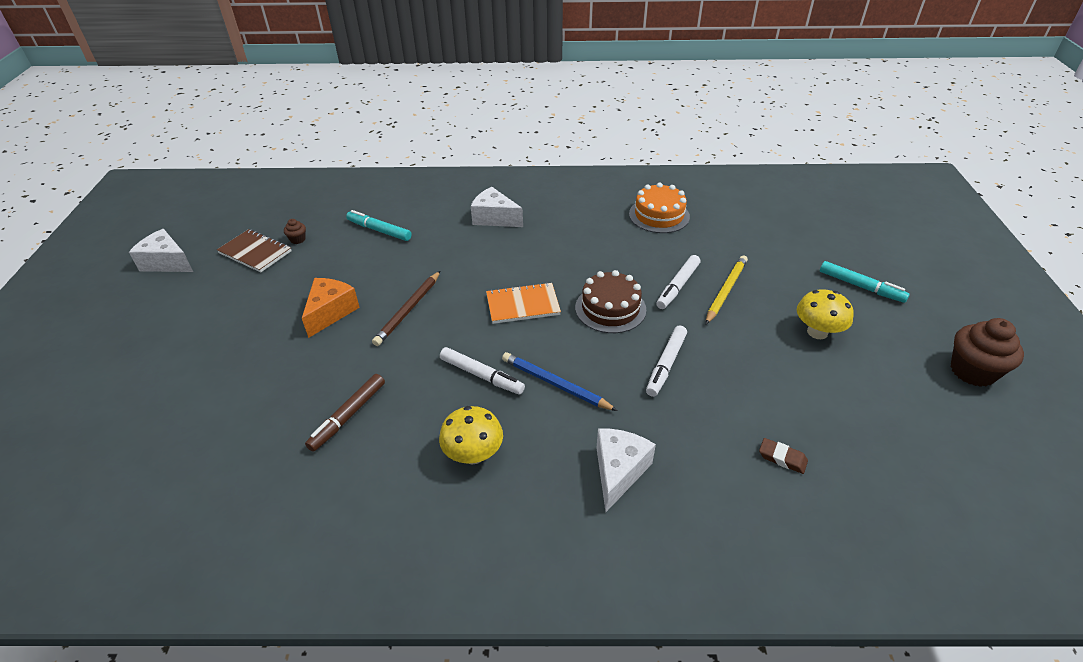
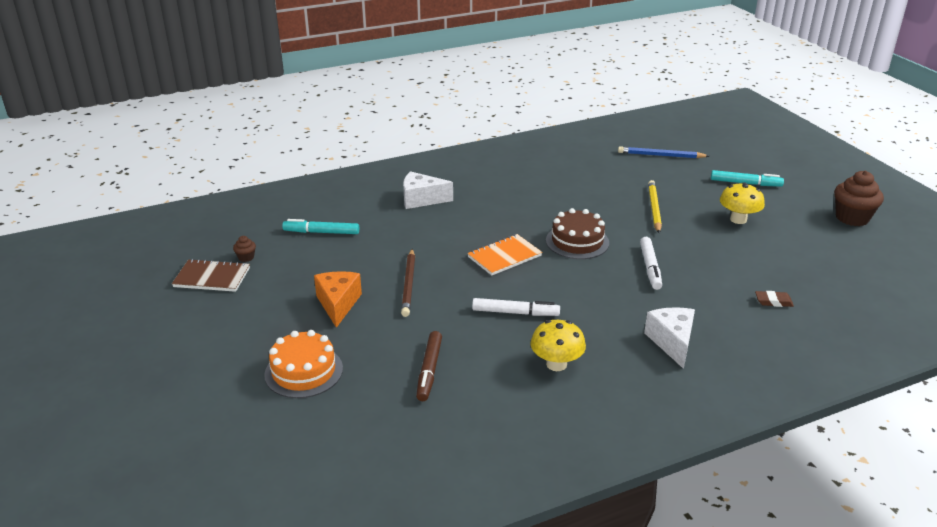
camera: 25 degrees left, 10 degrees down
white cheese [129,229,193,272] -> none
blue pencil [502,352,618,411] -> blue pencil moved to [618,146,709,158]
orange cake [629,183,690,233] -> orange cake moved to [264,330,343,398]
white marker [656,255,700,309] -> none

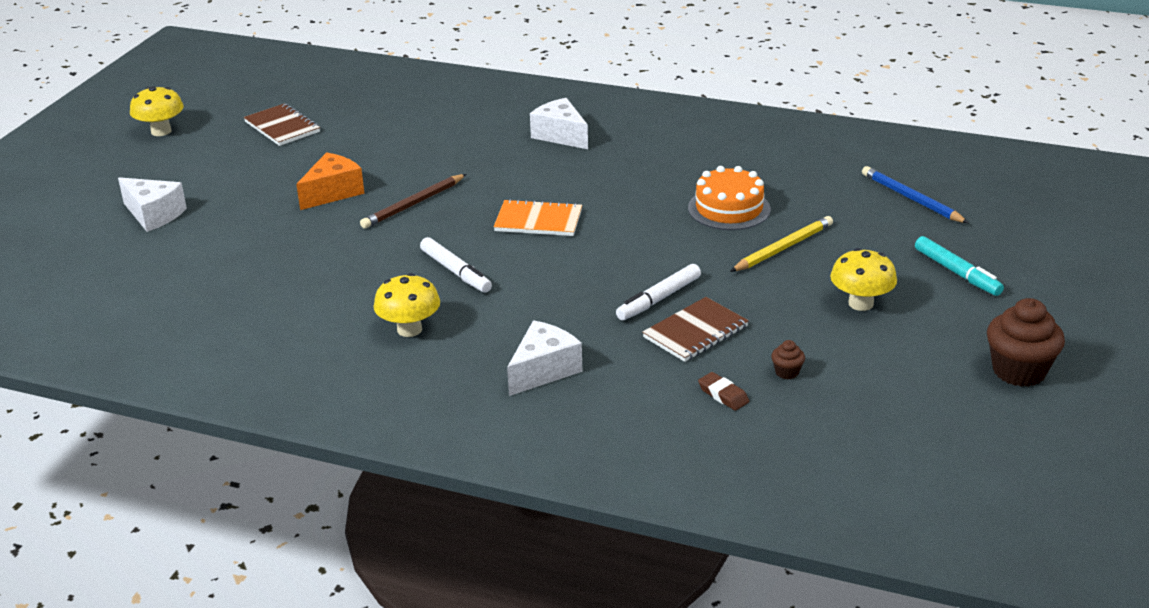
camera: 45 degrees right, 0 degrees up
brown cupcake [233,236,256,262] -> brown cupcake moved to [771,340,805,379]
orange cake [264,330,343,398] -> orange cake moved to [688,166,771,230]
turquoise marker [282,219,359,234] -> none
brown marker [416,331,442,401] -> none
brown cake [546,208,609,259] -> none
none -> white cheese [118,177,187,232]
none -> yellow mushroom [130,86,184,136]
none -> brown notebook [642,297,749,362]

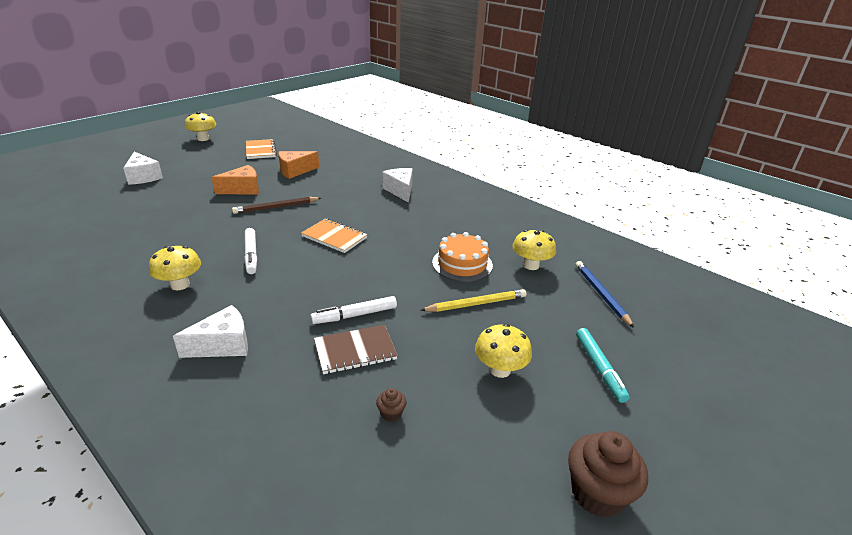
camera: 20 degrees right, 0 degrees up
brown notebook [244,103,320,146] -> orange notebook [246,139,277,159]
brown eraser [698,372,749,411] -> none
none -> orange cheese [279,151,319,179]
none -> yellow mushroom [512,230,556,270]

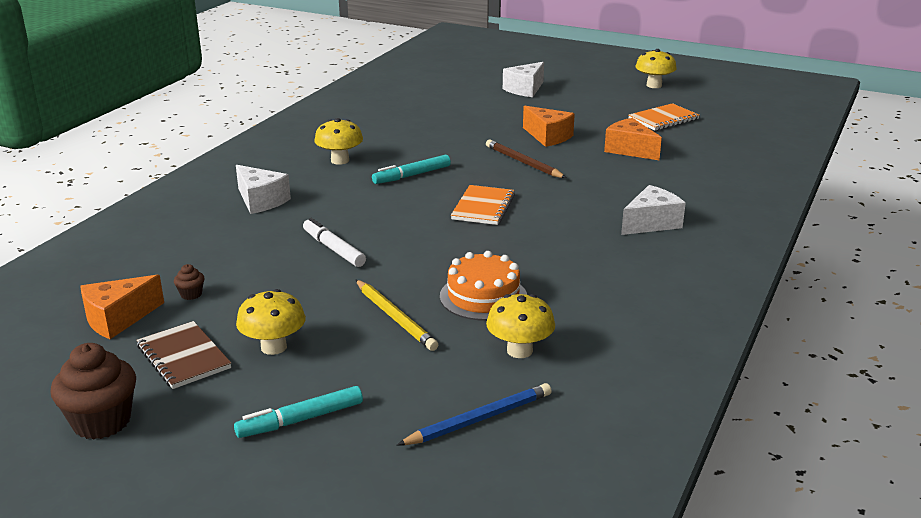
camera: 75 degrees right, 5 degrees down
white marker [244,228,257,274] -> turquoise marker [372,155,451,184]
brown notebook [314,325,398,374] -> brown notebook moved to [136,321,231,389]
none -> orange cheese [80,275,164,339]

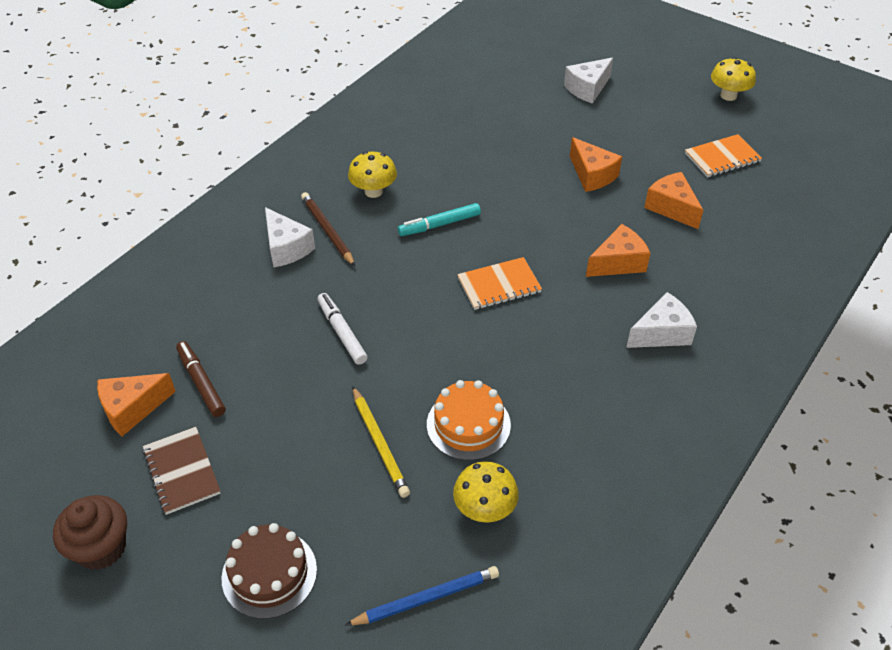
camera: 10 degrees right, 20 degrees up
brown cupcake [174,264,205,300] -> brown marker [176,341,226,417]
turquoise marker [234,386,363,438] -> brown cake [222,523,317,619]
yellow mushroom [236,289,306,355] -> none
orange notebook [451,185,515,225] -> orange notebook turned 45 degrees clockwise [457,257,542,310]
brown pencil [486,139,566,178] -> brown pencil moved to [301,192,355,266]
none -> orange cheese [586,224,651,277]

